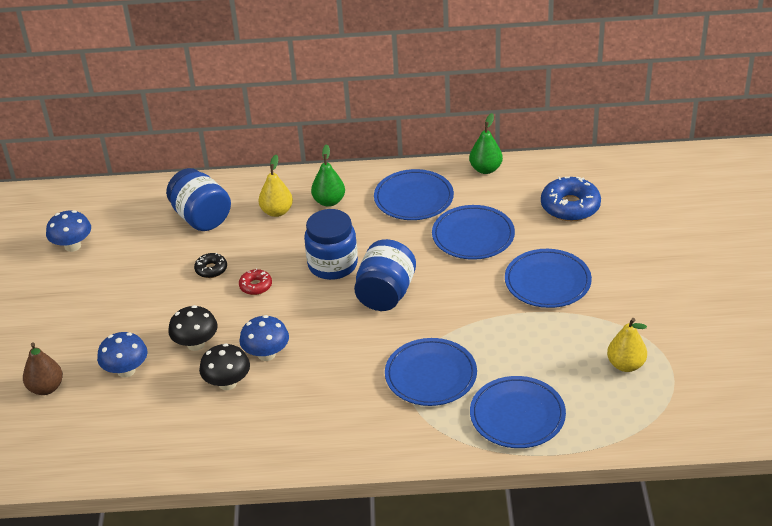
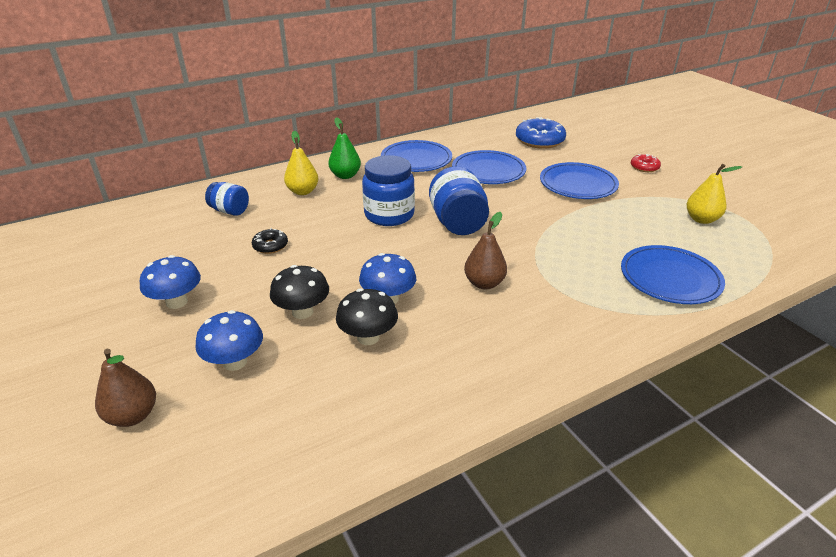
camera: 30 degrees left, 5 degrees down
blue mushroom [46,210,91,252] -> blue mushroom moved to [140,255,201,309]
blue jar [166,168,231,231] -> blue jar [205,182,249,216], size x0.60
red donut [239,268,272,295] -> red donut moved to [631,154,661,172]
blue plate [385,338,477,406] -> none
green pear [469,113,503,174] -> none
none -> brown pear [464,212,507,289]

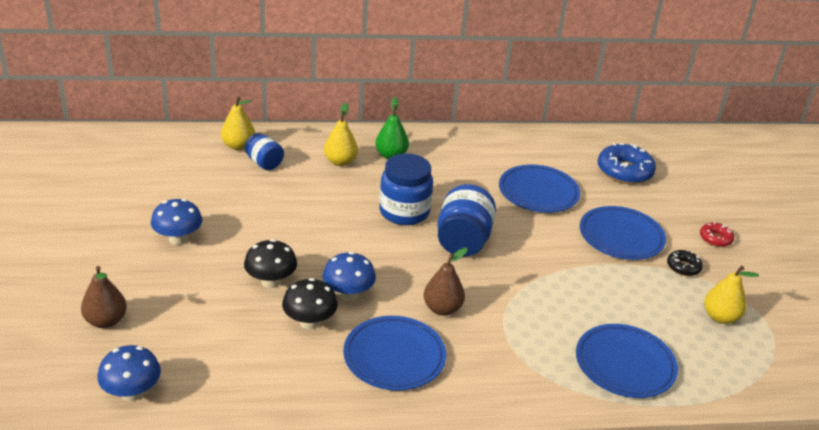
camera: 20 degrees right, 0 degrees up
blue mushroom [195,310,263,371] -> blue mushroom moved to [97,345,161,401]
black donut [252,228,288,254] -> black donut moved to [667,250,703,276]
blue plate [381,140,452,172] -> blue plate moved to [343,316,446,391]
none -> yellow pear [221,97,255,150]

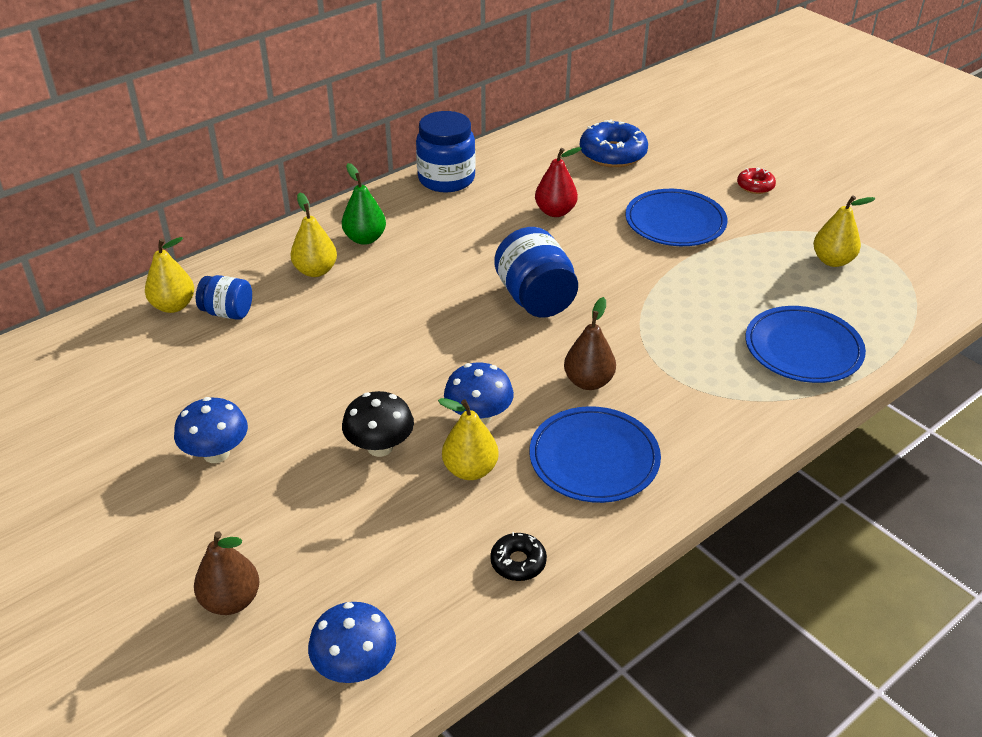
camera: 30 degrees left, 5 degrees up
black mushroom [282,278,338,329] -> yellow pear [438,398,499,480]
blue jar [379,153,433,225] -> blue jar moved to [416,111,476,192]
blue plate [499,165,580,213] -> red pear [535,147,582,217]
black donut [667,250,703,276] -> black donut moved to [490,532,547,581]

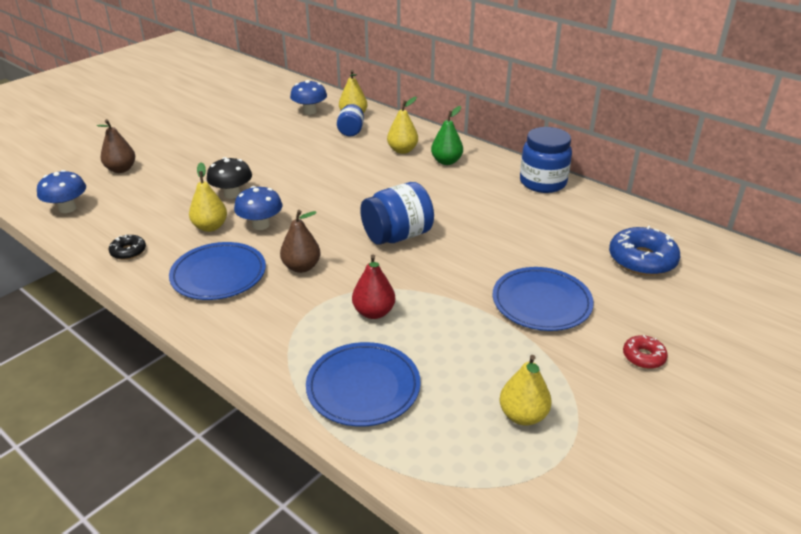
camera: 80 degrees right, 5 degrees down
blue mushroom [174,397,248,463] -> blue mushroom moved to [290,80,327,115]
red pear [535,147,582,217] -> red pear moved to [352,254,395,319]

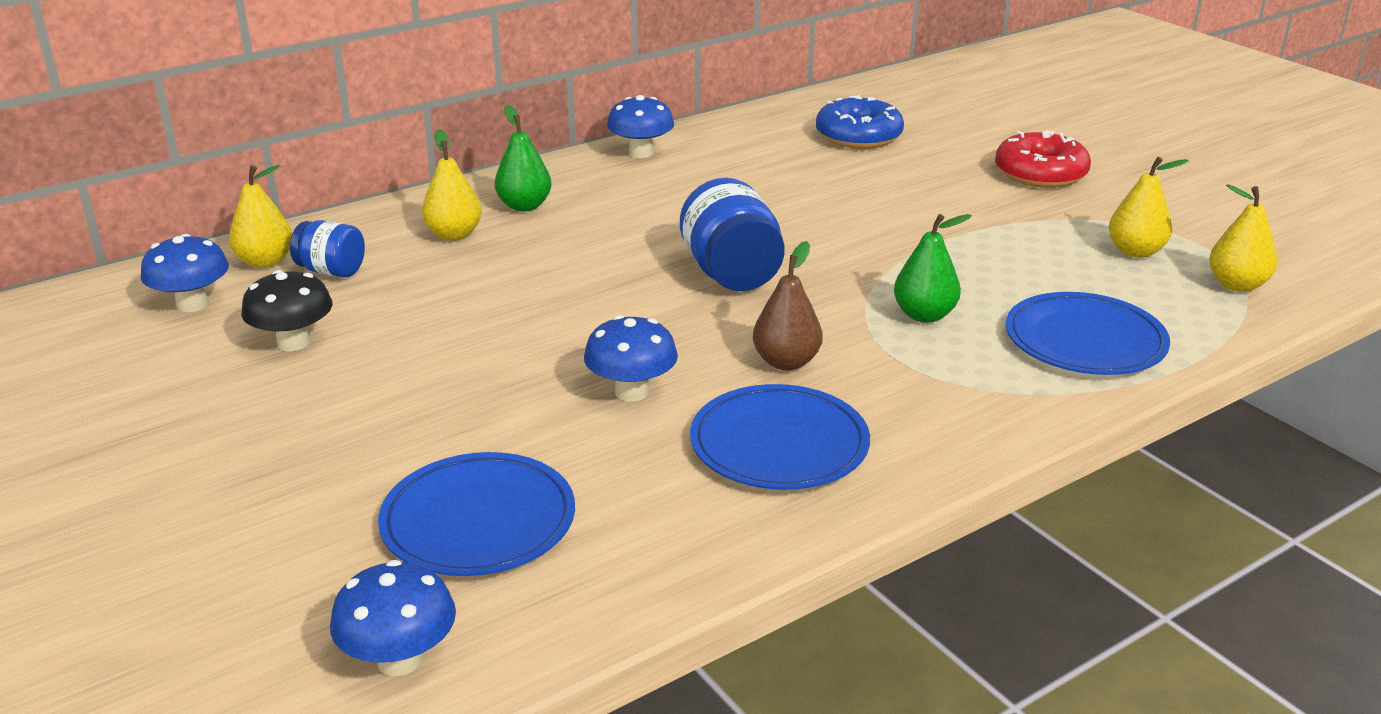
camera: 75 degrees left, 5 degrees down
brown pear [96,119,135,173] -> none
black donut [108,234,146,260] -> none
yellow pear [189,162,227,232] -> yellow pear moved to [1209,184,1278,292]
black mushroom [207,157,252,199] -> black mushroom moved to [241,270,333,351]
red pear [352,254,395,319] -> green pear [894,214,972,323]
blue plate [493,267,594,331] -> blue plate moved to [378,452,575,576]
blue jar [520,127,572,193] -> blue mushroom [607,95,674,158]
red donut [623,335,668,369] -> red donut [995,130,1091,188], size x1.88

